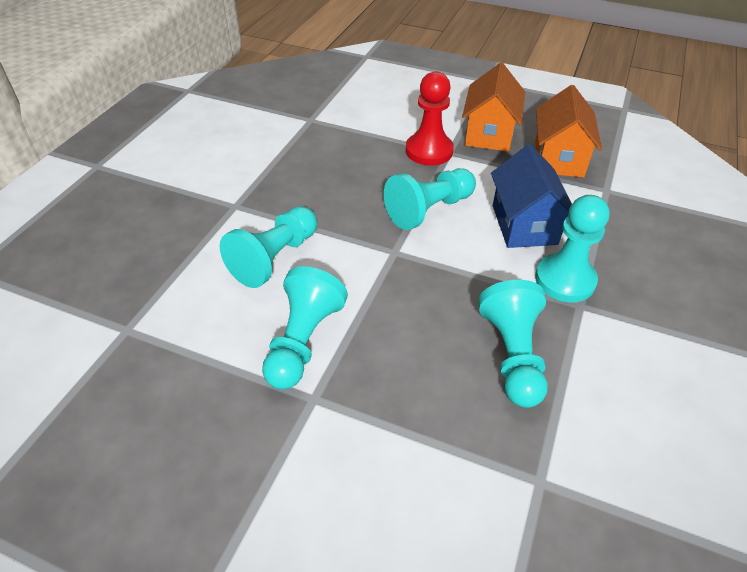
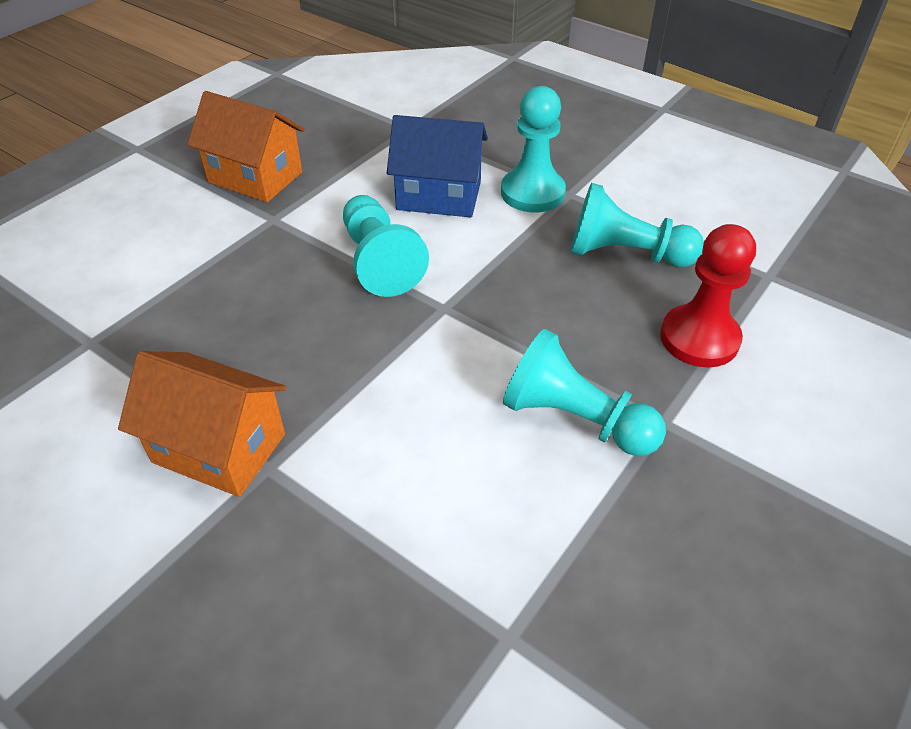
camera: 75 degrees left, 0 degrees up
turquoise pawn [220,206,317,288] -> none
red pawn [406,71,454,166] -> red pawn moved to [660,224,756,367]
orange house [535,85,602,178] -> orange house moved to [118,351,287,497]

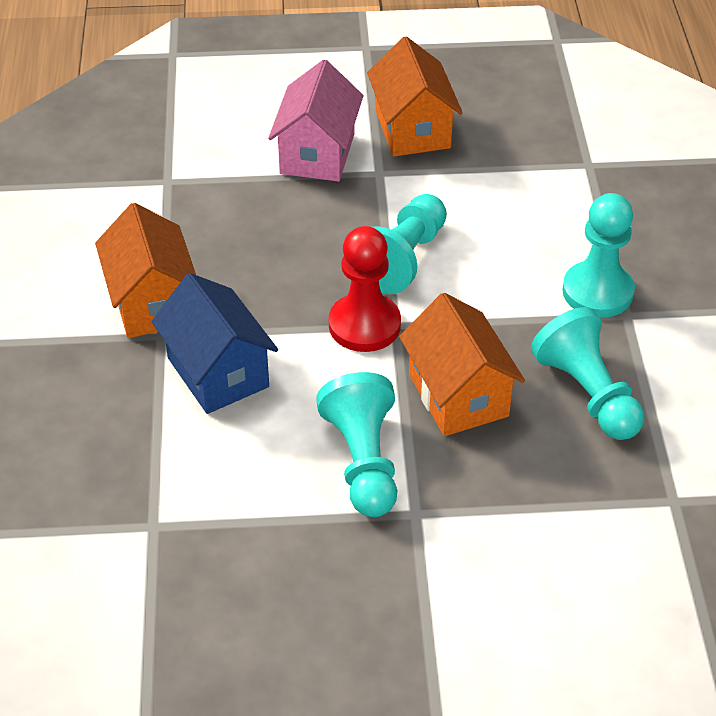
camera: 50 degrees right, 0 degrees up
blue house [387,115,488,217] -> blue house moved to [152,273,278,414]
red pawn [660,224,756,367] -> red pawn moved to [329,226,401,352]
none -> pink house [268,60,363,182]
none -> orange house [399,293,525,436]

